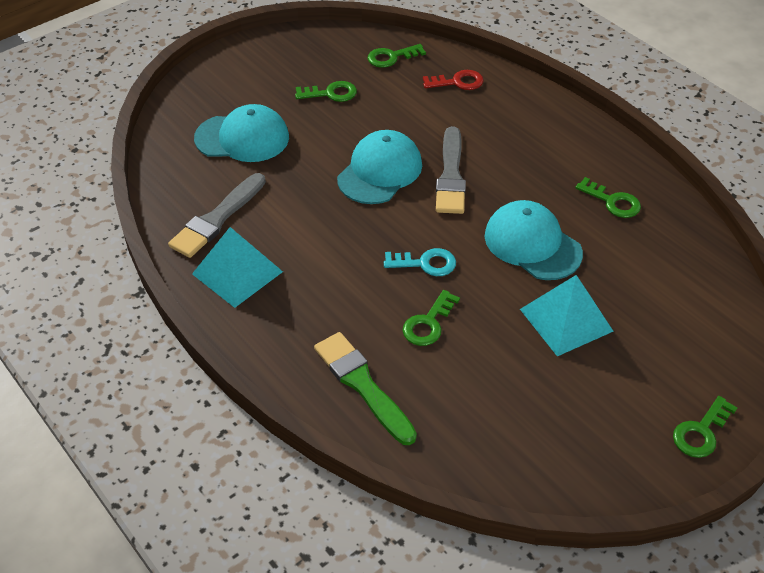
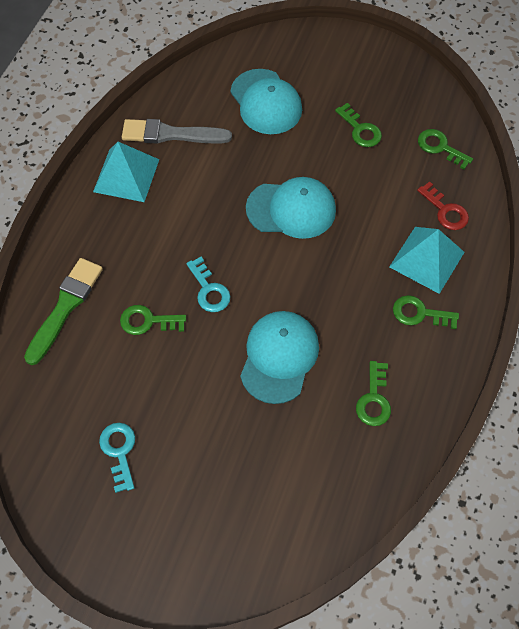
camera: 60 degrees right, 15 degrees up
grey brush [436,126,466,214] -> none
turquoise pyramid [520,275,614,356] -> turquoise pyramid moved to [389,227,465,294]
green key [673,396,738,458] -> green key moved to [393,295,459,329]
none -> turquoise key [99,423,135,493]

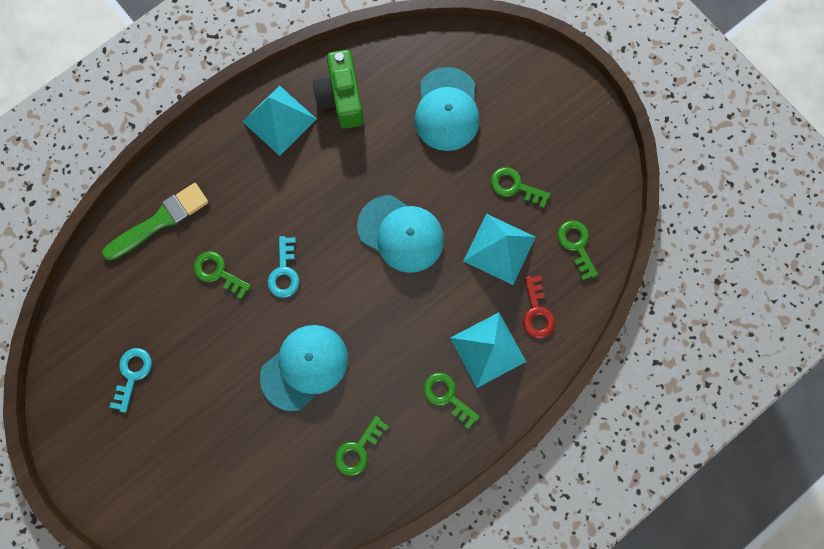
camera: 30 degrees right, 15 degrees up
grey brush [122,119,232,143] -> green camera [313,50,364,129]
green key [335,103,382,147] -> green key turned 120 degrees clockwise [491,167,550,208]
none -> turquoise pyramid [463,214,536,285]

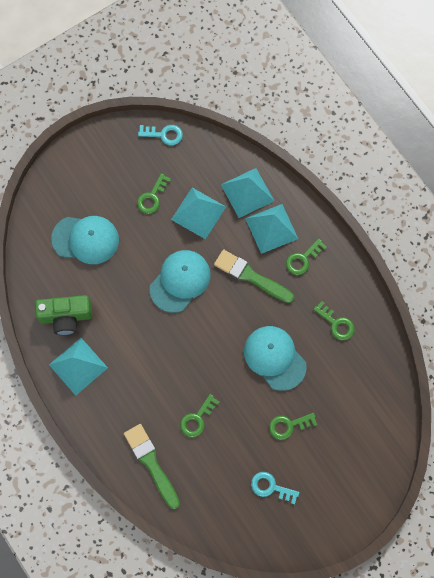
camera: 85 degrees left, 5 degrees down
turquoise key [268,236,299,298] -> turquoise key moved to [138,125,183,145]
red key [523,276,555,338] -> turquoise pyramid [221,168,274,218]
green key [557,220,598,281] -> green key moved to [269,413,317,440]
none -> green brush [214,249,294,303]

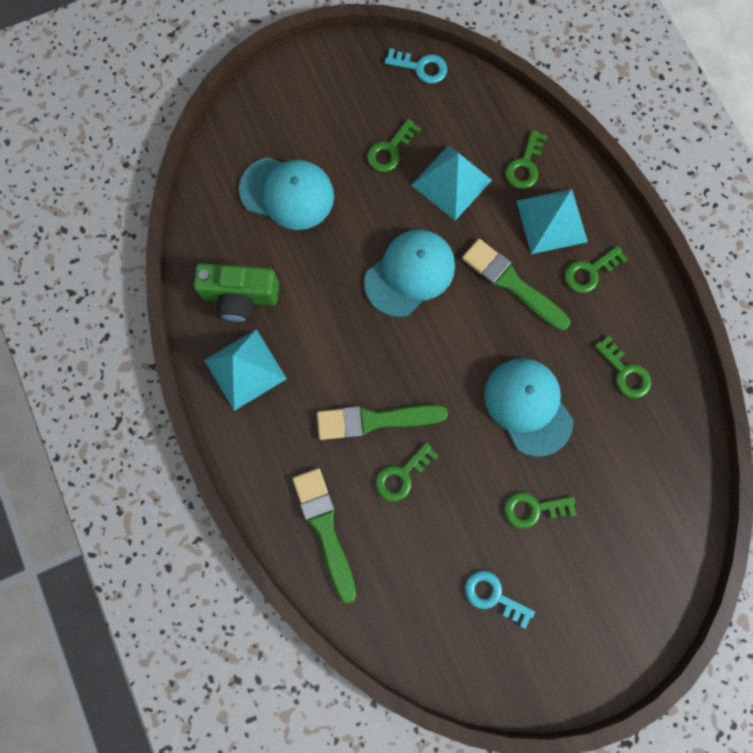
camera: 10 degrees right, 5 degrees up
turquoise pyramid [221,168,274,218] -> green key [505,130,548,189]
none -> green brush [317,405,448,440]

